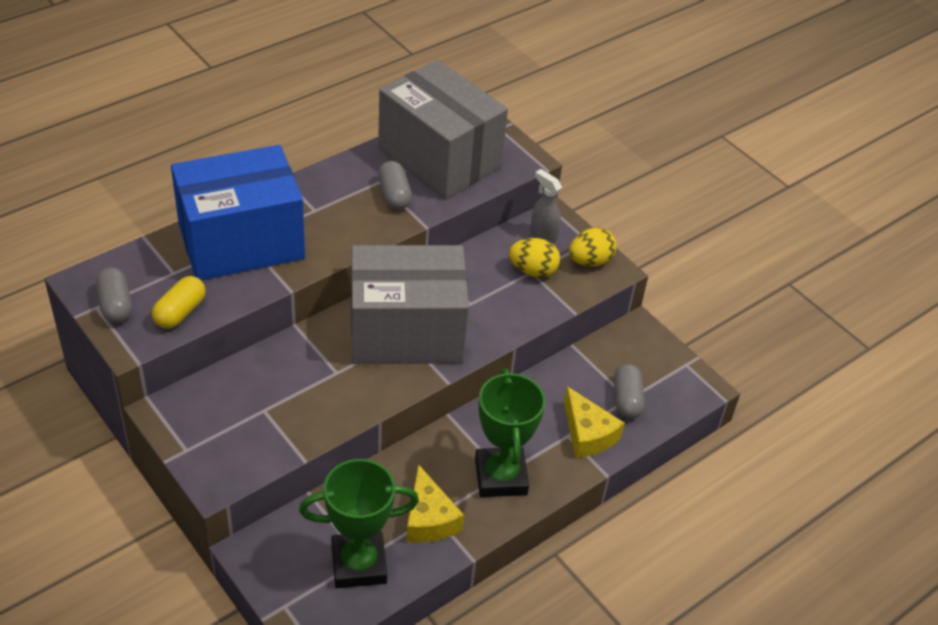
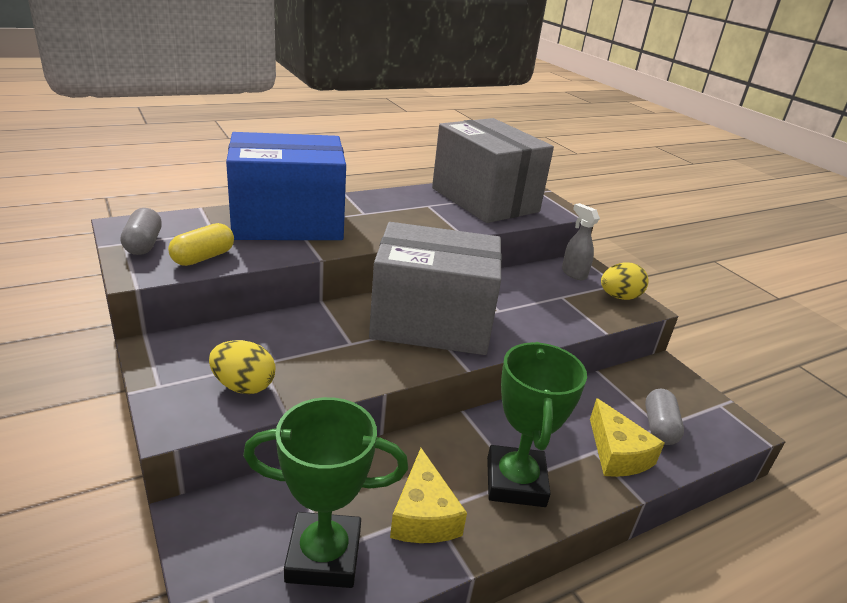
camera: 10 degrees right, 15 degrees down
grey capsule [378,161,412,210] -> none
yellow egg [509,238,560,277] -> yellow egg moved to [209,340,276,394]

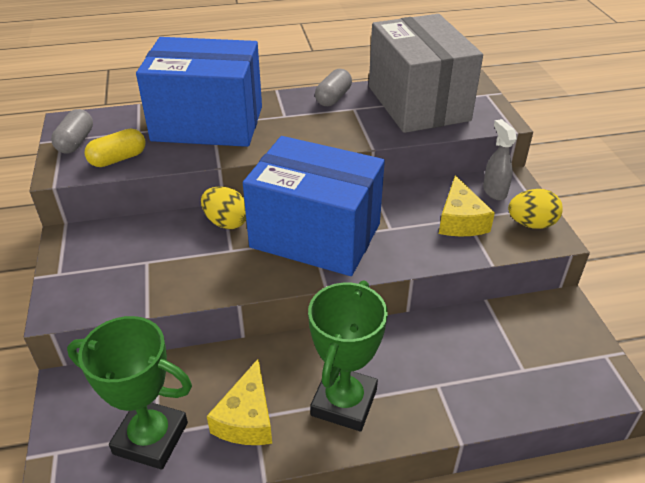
camera: 20 degrees right, 10 degrees up
yellow egg [209,340,276,394] -> yellow egg moved to [201,186,246,229]
grey box [369,222,502,355] -> blue box [243,136,385,276]
yellow cheese [590,398,665,477] -> yellow cheese moved to [439,175,495,237]
grey capsule [645,389,684,445] -> grey capsule moved to [315,69,352,106]

